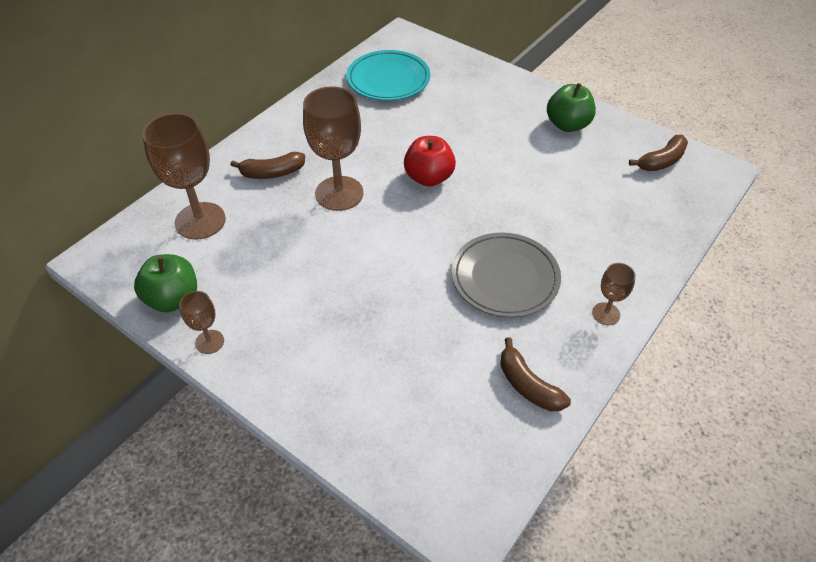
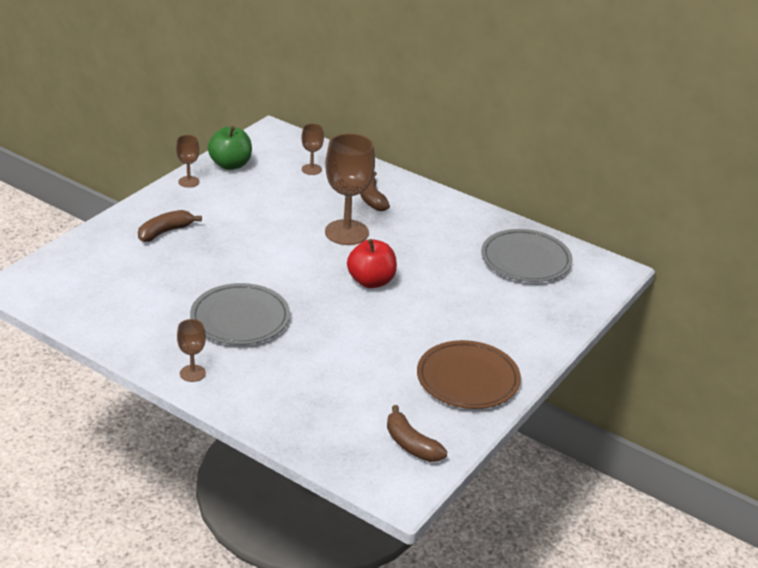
camera: 85 degrees right, 15 degrees down
brown goblet [142,113,226,240] -> brown goblet [301,124,324,175], size x0.50
turquoise plate [347,50,430,101] -> grey plate [481,229,572,282]
brown banana [500,337,571,411] -> brown banana moved to [138,210,202,242]
green apple [547,83,596,132] -> brown plate [417,340,521,409]

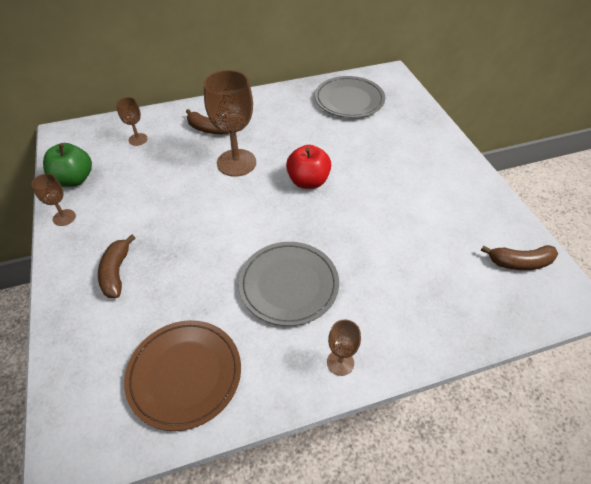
camera: 50 degrees left, 15 degrees up
brown plate [417,340,521,409] -> brown plate moved to [124,320,241,431]

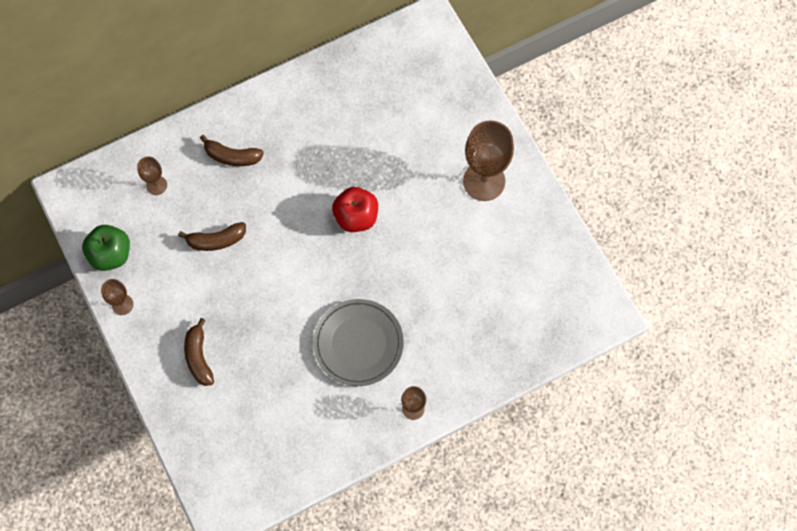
camera: 10 degrees left, 20 degrees up
brown plate [124,320,241,431] -> none
brown goblet [204,70,256,177] -> brown goblet moved to [463,120,514,201]
grey plate [315,76,385,118] -> none
brown banana [481,245,558,270] -> brown banana moved to [178,222,246,251]

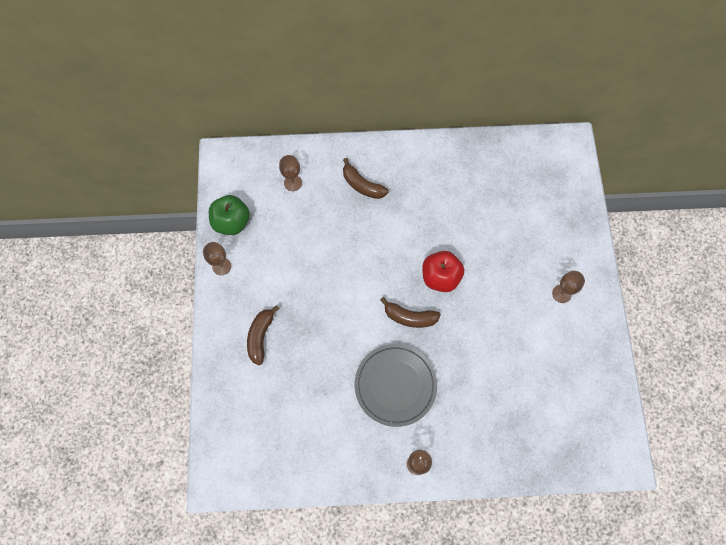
camera: 25 degrees right, 0 degrees up
brown banana [178,222,246,251] -> brown banana moved to [380,297,441,328]
brown goblet [463,120,514,201] -> brown goblet [552,271,585,303], size x0.50

